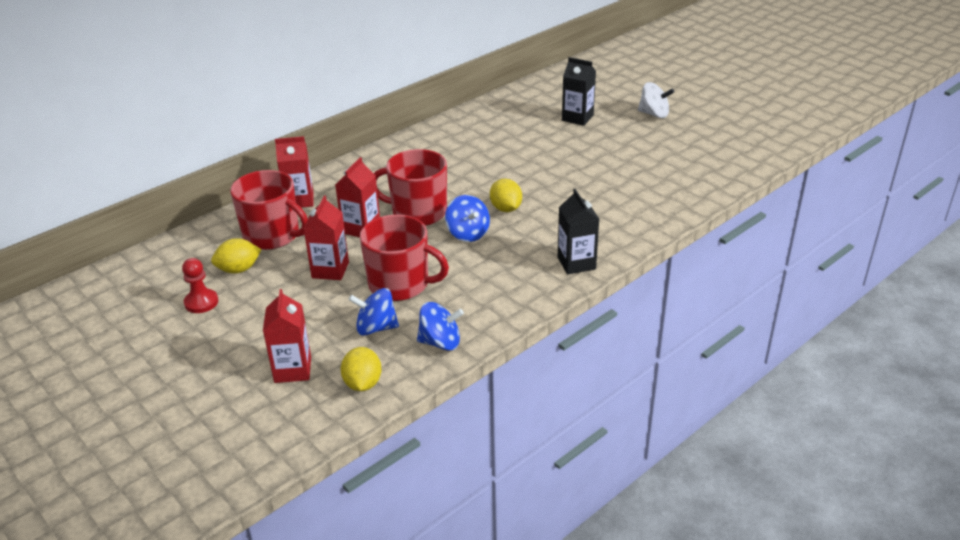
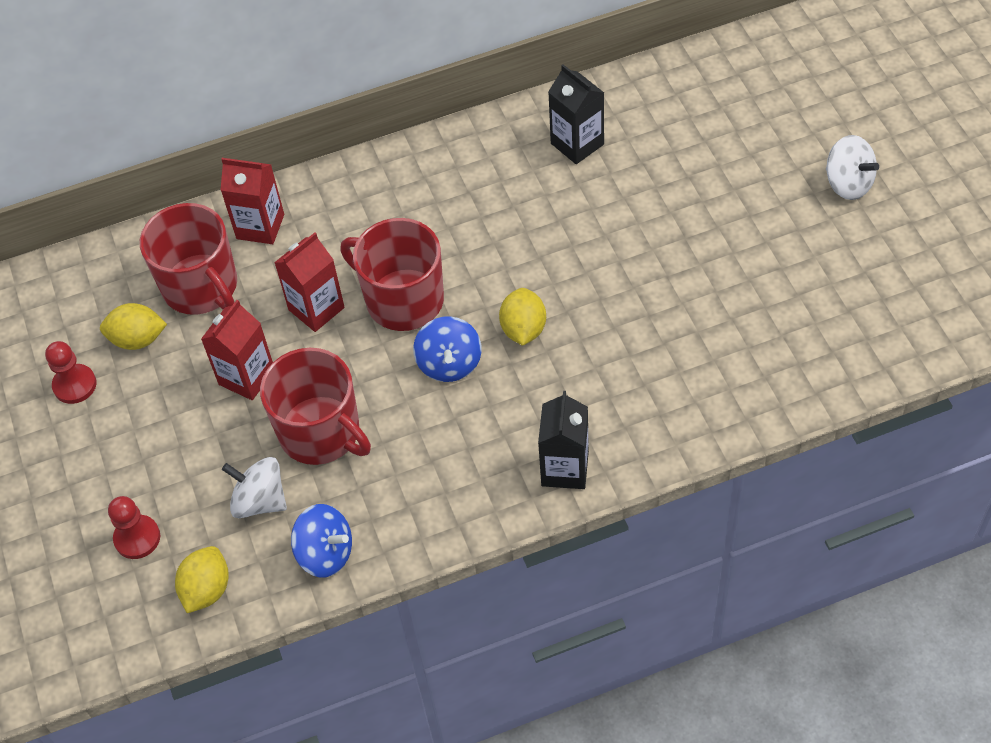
camera: 25 degrees right, 20 degrees up
red carton [263,289,311,383] -> red pawn [108,496,160,559]
blue spinning top [348,288,399,336] -> white spinning top [222,457,287,518]
black carton [562,57,596,126] -> black carton moved to [548,64,604,164]

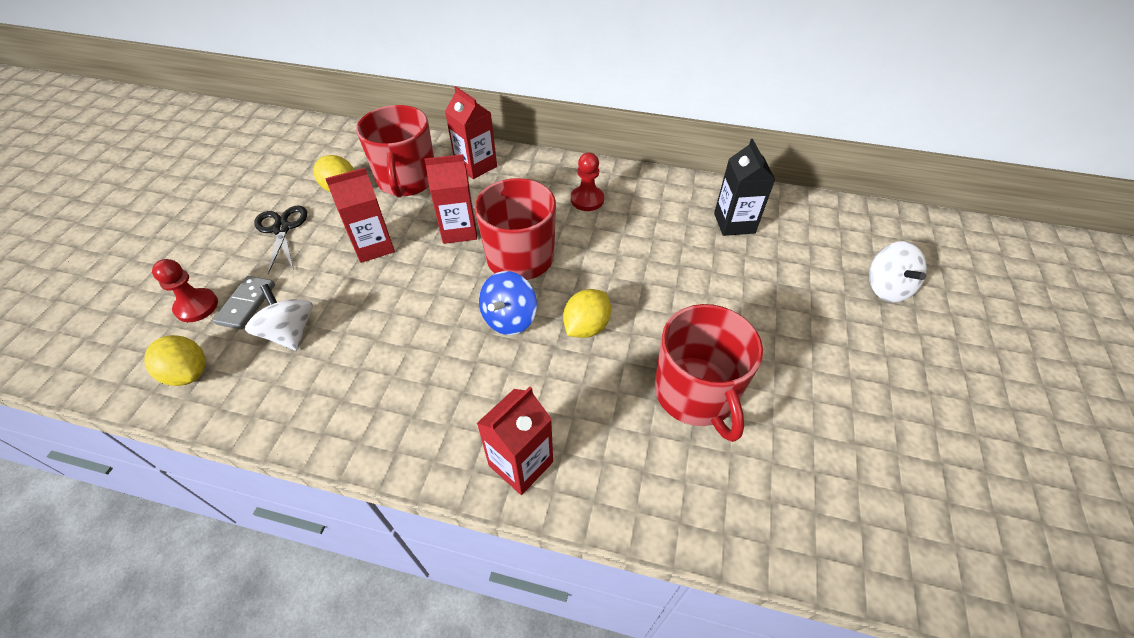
camera: 30 degrees right, 5 degrees down
red pawn [45,341,96,404] -> red pawn moved to [571,152,604,211]
yellow lemon [175,546,229,613] -> yellow lemon turned 75 degrees clockwise [144,335,206,386]
red mug [260,348,371,465] -> red mug moved to [655,304,763,442]
blue spinning top [291,504,352,577] -> none
black carton [538,391,589,489] -> red carton [477,387,553,495]
white spinning top [826,135,879,200] -> white spinning top moved to [869,241,927,303]
none -> grey domino [213,276,275,329]
none -> black scissors [254,205,307,274]

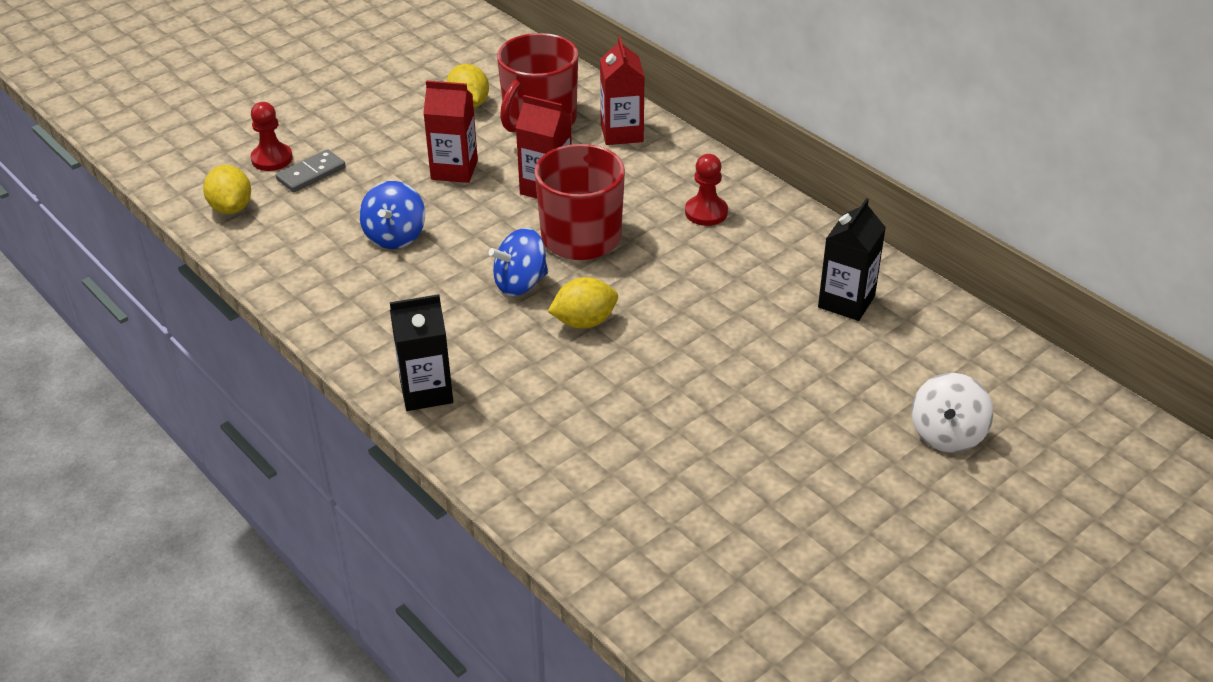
camera: 35 degrees right, 10 degrees down
white spinning top [245,284,313,351] -> none
black scissors [254,205,307,274] -> none
red carton [477,387,553,495] -> black carton [390,294,453,411]
red mug [655,304,763,442] -> none
none -> blue spinning top [359,181,425,249]

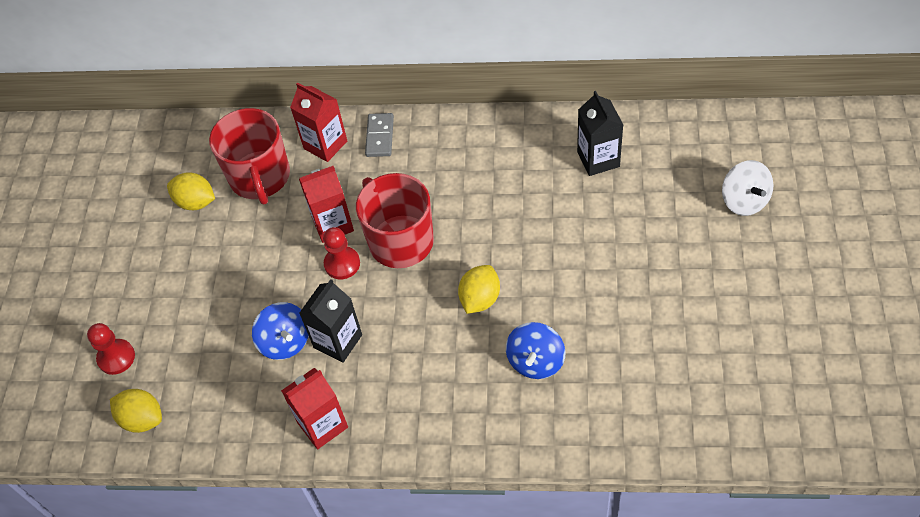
camera: 40 degrees left, 15 degrees up
grey domino [276,149,346,192] -> grey domino moved to [365,113,394,157]
black carton [390,294,453,411] -> black carton moved to [300,279,362,363]
red carton [423,80,478,183] -> red carton moved to [281,368,348,449]
blue spinning top [489,228,548,296] -> blue spinning top moved to [506,322,566,379]
red pawn [685,154,728,226] -> red pawn moved to [323,227,360,279]

